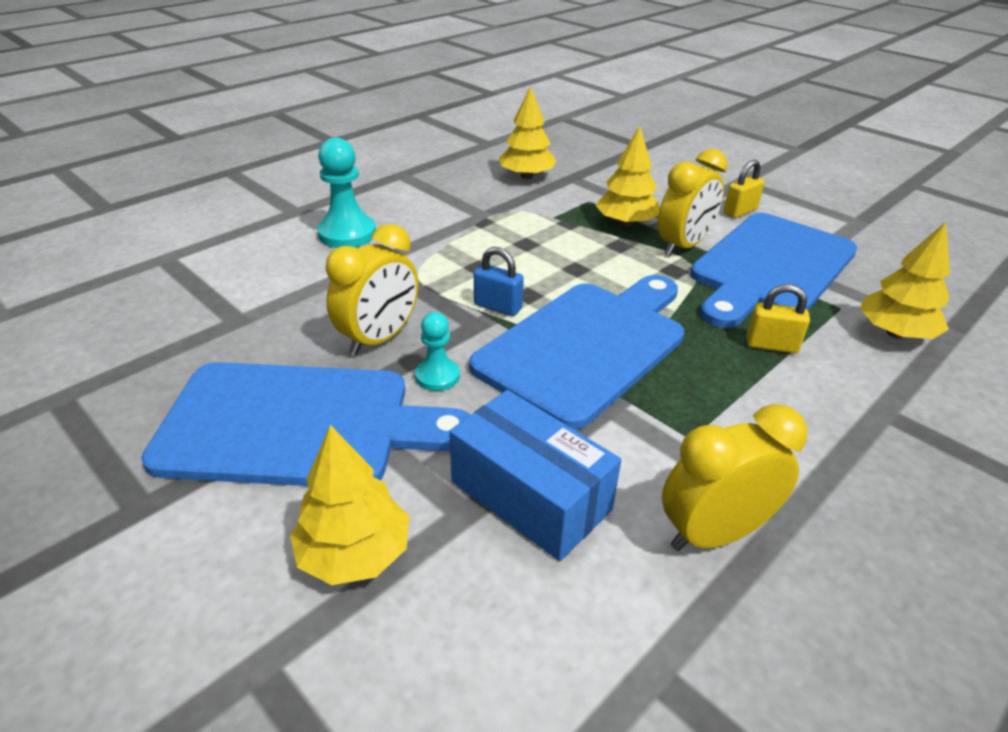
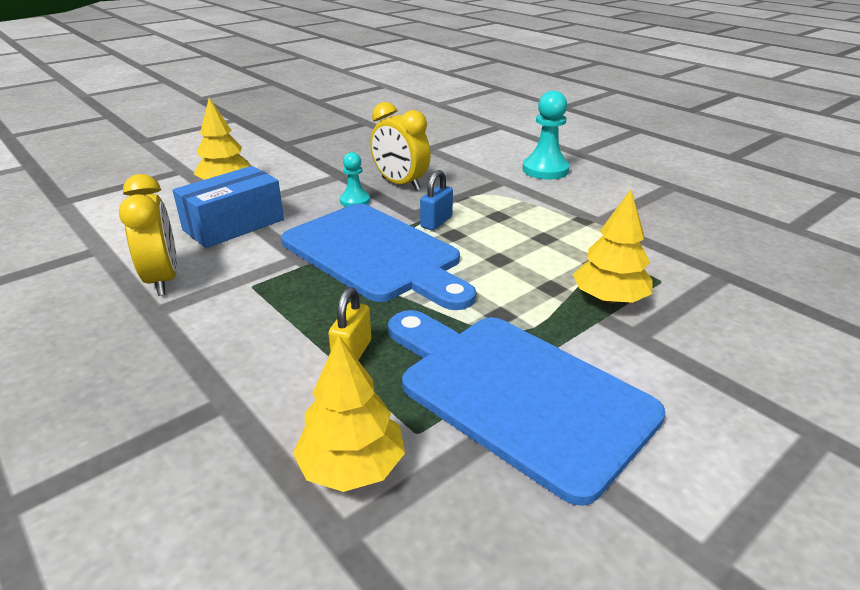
camera: 95 degrees right, 5 degrees down
blue cutting board [141,362,470,486] -> none
yellow tree [499,86,557,179] -> none
yellow clock [658,149,728,256] -> none
yellow padlock [724,159,765,218] -> none

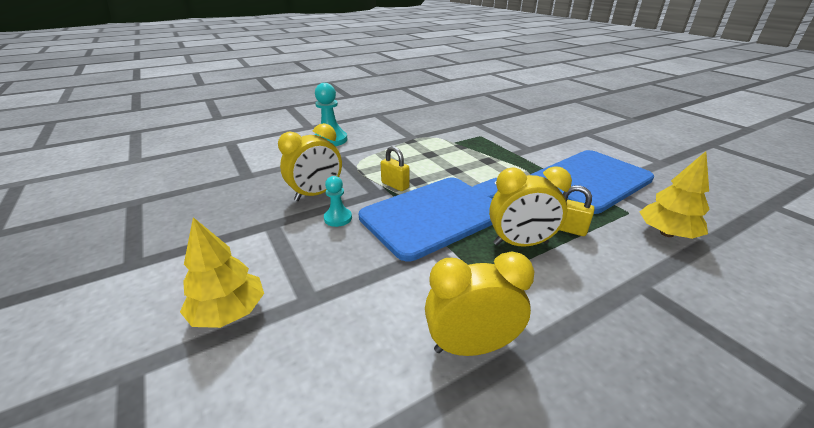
camera: 80 degrees left, 0 degrees up
blue box [172,166,284,248] -> none
blue padlock [420,170,453,230] -> yellow padlock [381,146,409,191]
yellow tree [573,190,653,303] -> none
none -> yellow clock [489,166,572,247]

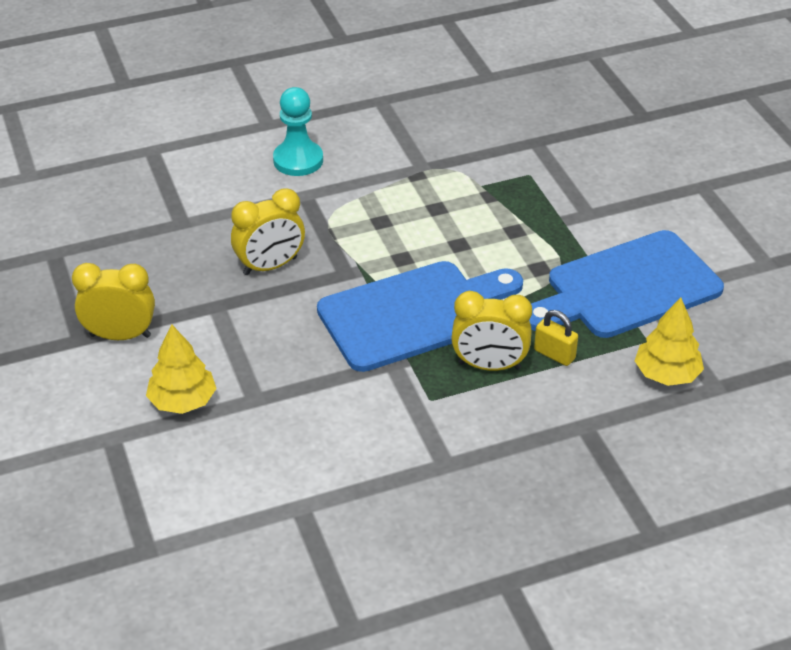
camera: 10 degrees right, 10 degrees up
turquoise pawn [324,176,352,227] -> none
yellow padlock [381,146,409,191] -> none
yellow clock [425,252,534,356] -> yellow clock moved to [72,263,155,340]

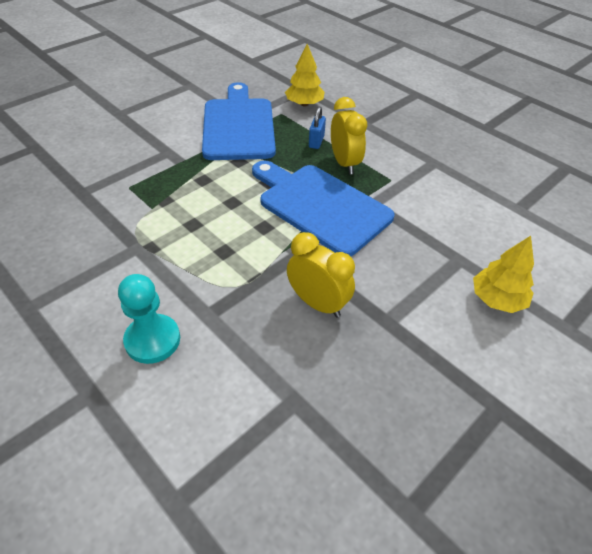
camera: 115 degrees left, 5 degrees up
yellow clock [72,263,155,340] -> none
blue cutting board [529,230,724,338] -> blue cutting board turned 135 degrees counterclockwise [202,82,276,160]
yellow padlock [534,310,578,366] -> blue padlock [309,107,326,149]

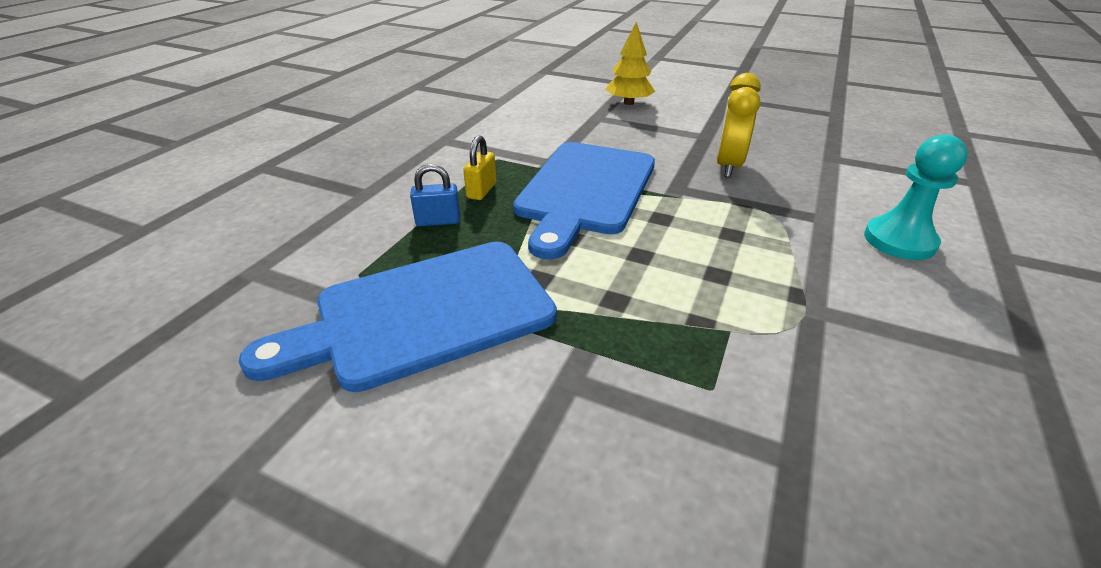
camera: 110 degrees left, 10 degrees down
yellow tree [285,44,325,107] -> none
yellow clock [331,97,367,174] -> yellow padlock [463,135,496,200]

